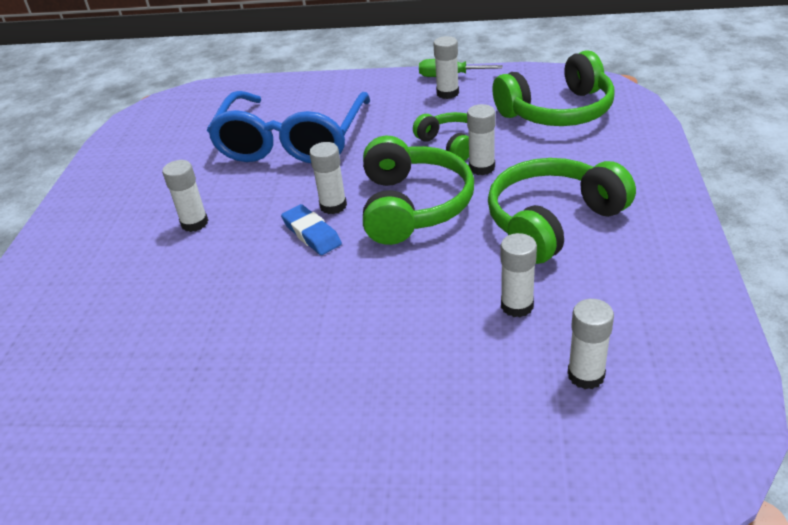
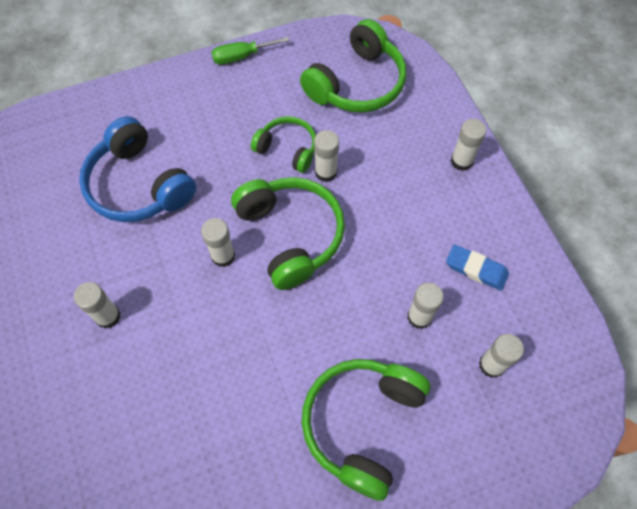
camera: 30 degrees left, 25 degrees up
blue glasses [207,91,370,163] -> blue headphones [79,116,196,222]
blue eraser [281,204,342,255] -> blue eraser moved to [446,244,509,291]
white glue stick [433,36,459,99] -> white glue stick moved to [451,119,486,171]
green headphones [488,158,636,264] -> green headphones moved to [302,359,430,501]

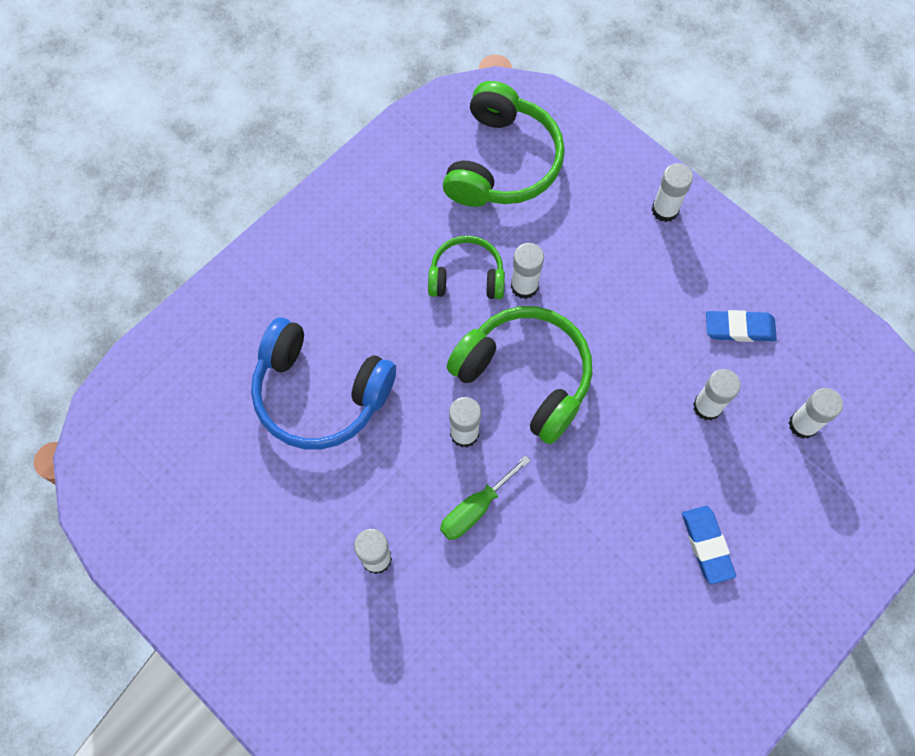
camera: 25 degrees left, 5 degrees up
green screwdriver [211,37,289,65] -> green screwdriver moved to [440,455,531,540]
green headphones [302,359,430,501] -> blue eraser [682,506,736,584]

